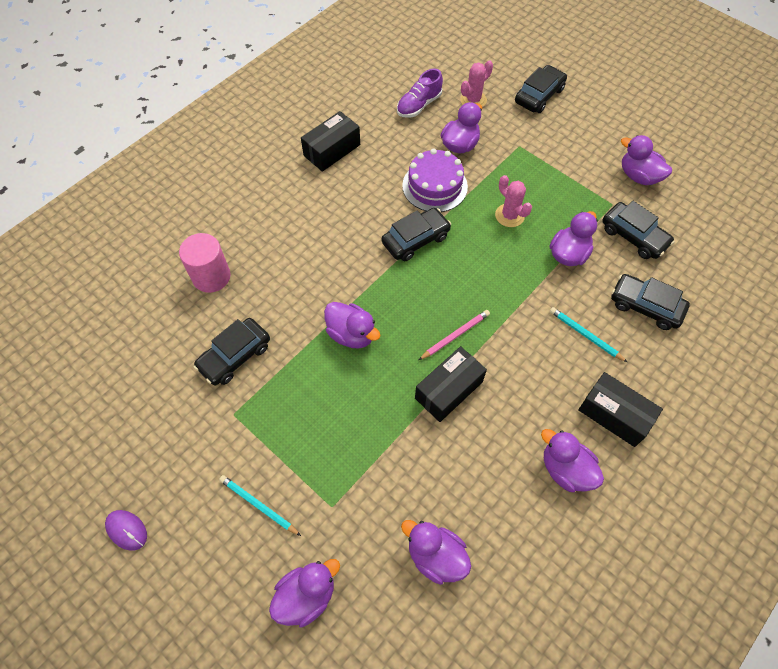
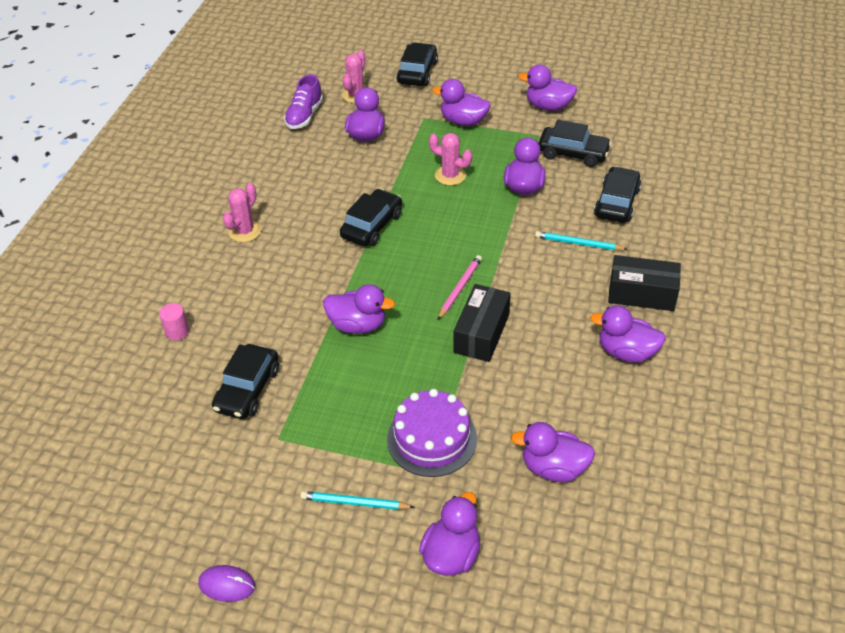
camera: 25 degrees left, 15 degrees down
pink cylinder [179,233,231,293] -> pink cylinder [159,303,189,340], size x0.53
black box [301,111,360,172] -> none
purple cake [402,148,468,212] -> purple cake moved to [387,389,477,477]
black car [611,274,690,330] -> black car turned 105 degrees clockwise [594,166,641,223]
none -> pink cactus [223,183,261,242]
none -> purple duck [432,79,491,126]

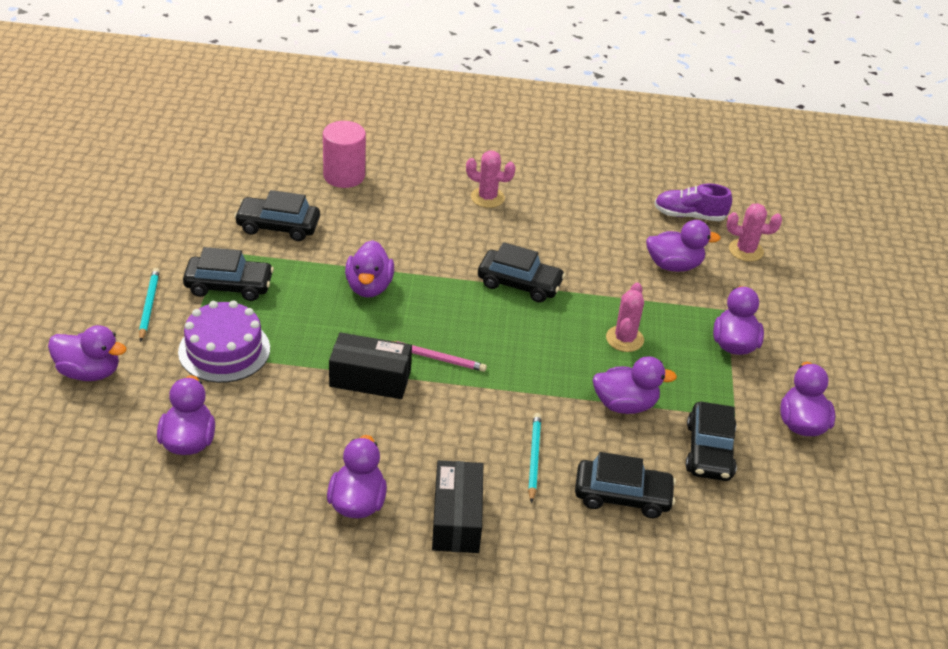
camera: 75 degrees right, 5 degrees down
pink cylinder [159,303,189,340] -> pink cylinder [323,121,366,188], size x1.87
purple mouse [198,565,255,602] -> none
black car [396,42,438,86] -> black car moved to [183,247,274,301]

